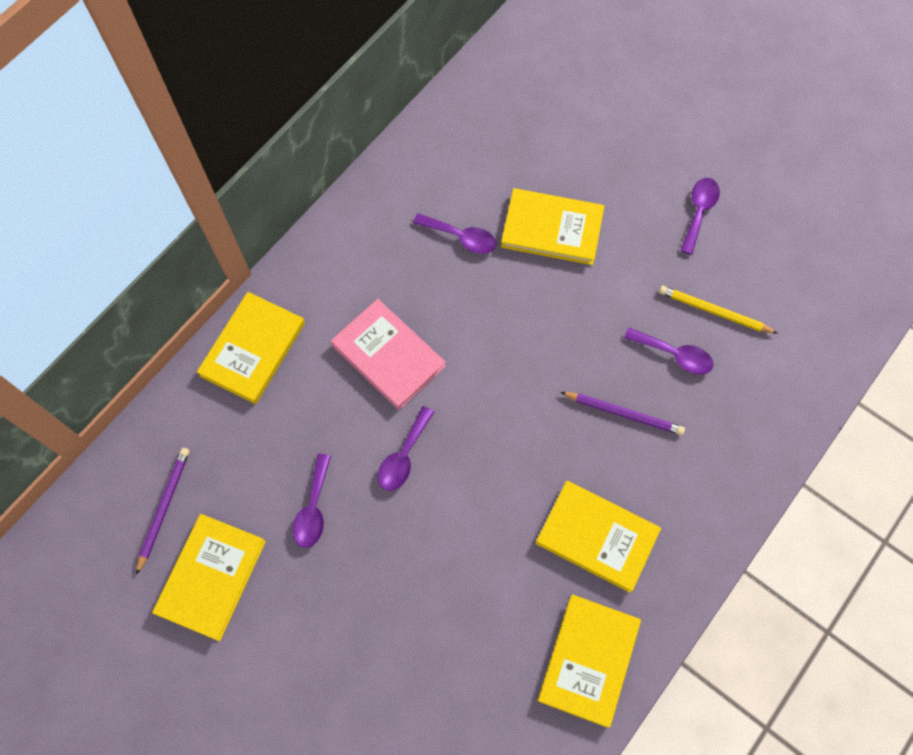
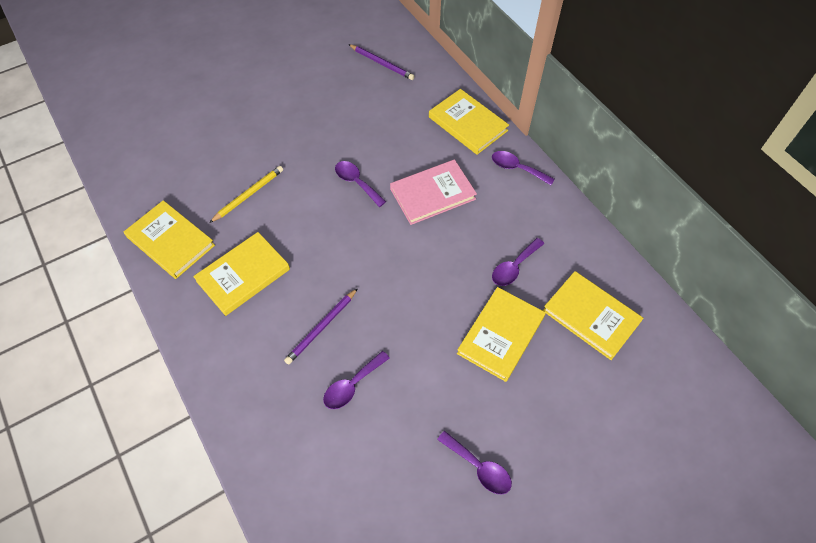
camera: 110 degrees right, 10 degrees down
yellow book [152,514,266,641] -> yellow book moved to [543,271,643,360]
purple spoon [292,454,331,548] -> purple spoon moved to [492,151,555,185]
yellow pencil [659,286,778,334] -> yellow pencil moved to [209,166,283,223]

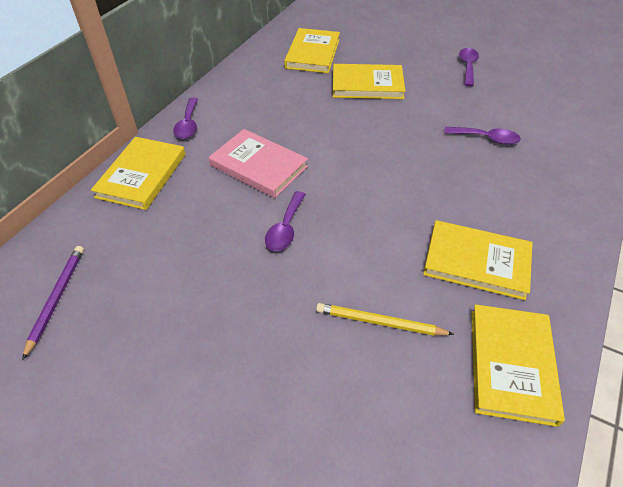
camera: 120 degrees left, 10 degrees down
purple pencil [284,288,358,365] -> none
purple spoon [492,238,544,286] -> none

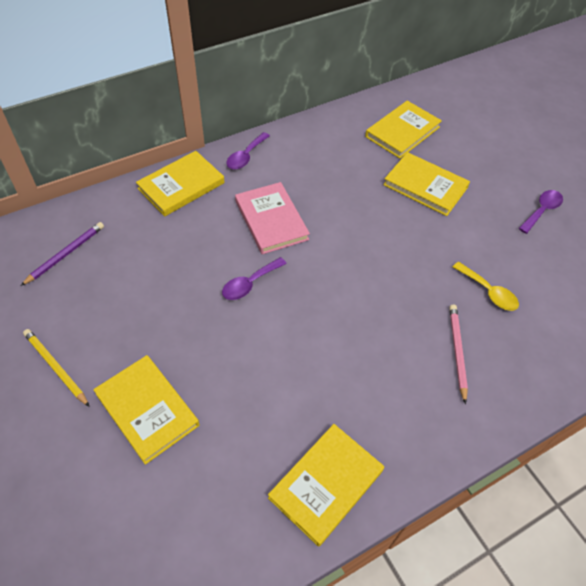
camera: 30 degrees right, 5 degrees up
yellow pencil [316,303,454,336] -> yellow pencil moved to [23,329,90,407]
yellow book [423,220,533,300] -> yellow book moved to [93,355,200,465]
purple spoon [444,127,521,145] -> yellow spoon [453,262,519,311]
none -> pink pencil [449,305,468,404]

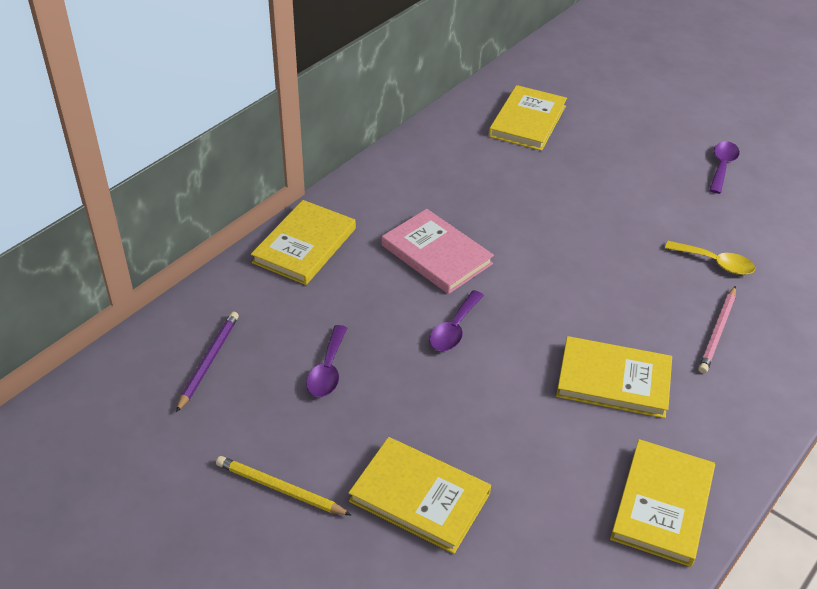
camera: 20 degrees left, 10 degrees down
purple spoon [226,132,270,170] -> purple spoon moved to [306,325,347,397]
yellow book [383,152,470,216] -> yellow book moved to [556,336,672,418]
pink pencil [449,305,468,404] -> pink pencil turned 135 degrees counterclockwise [698,286,736,373]

